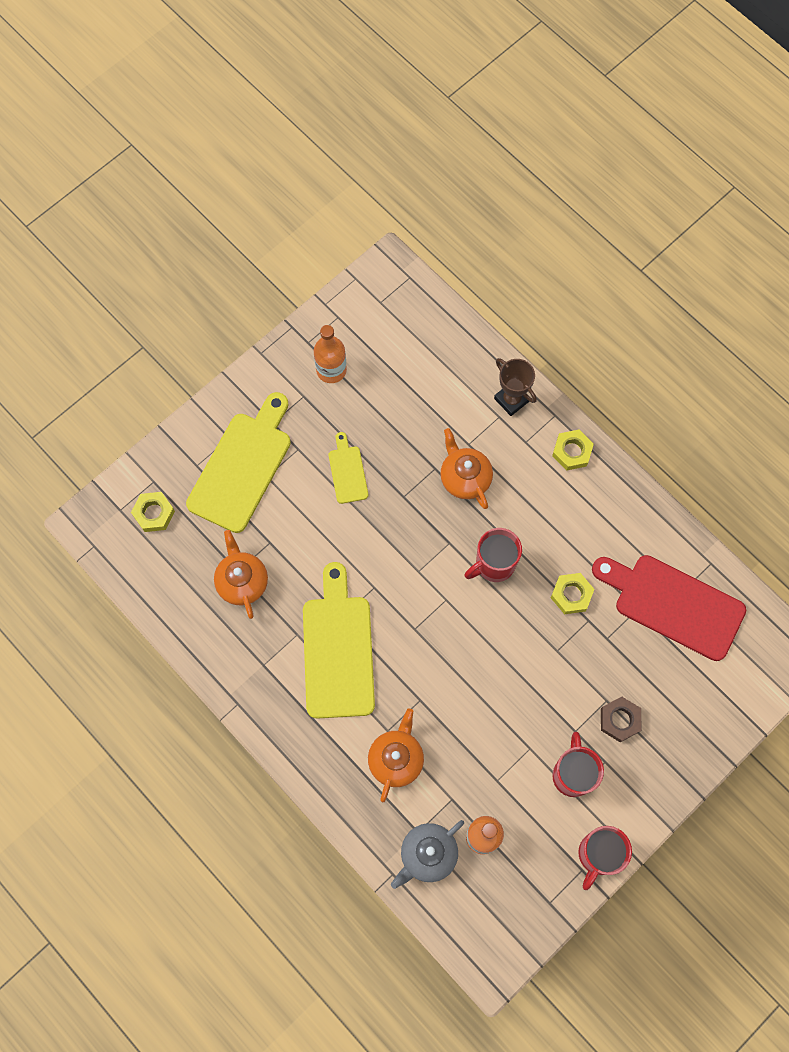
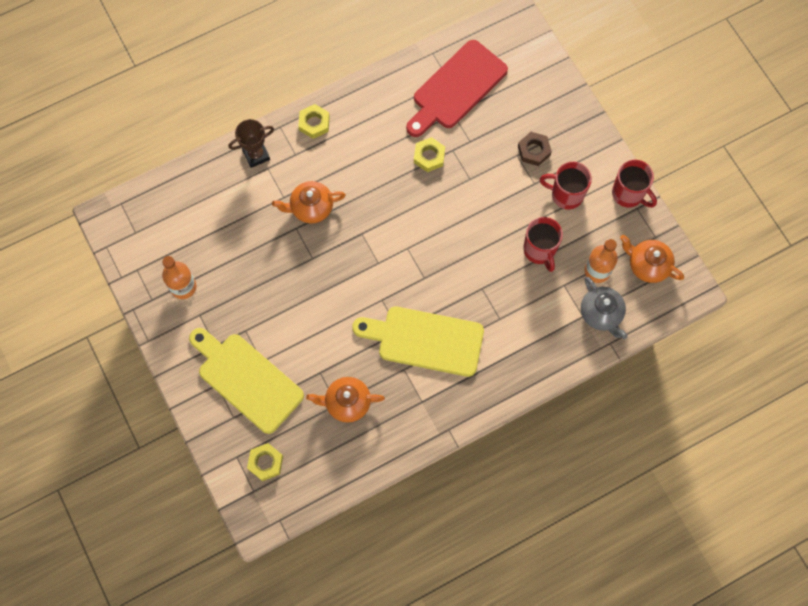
camera: 75 degrees left, 0 degrees up
yellow cutting board [329,432,368,504] -> none
orange teapot [368,709,424,802] -> orange teapot moved to [620,235,684,283]
red mug [464,528,522,582] -> red mug moved to [523,217,563,272]

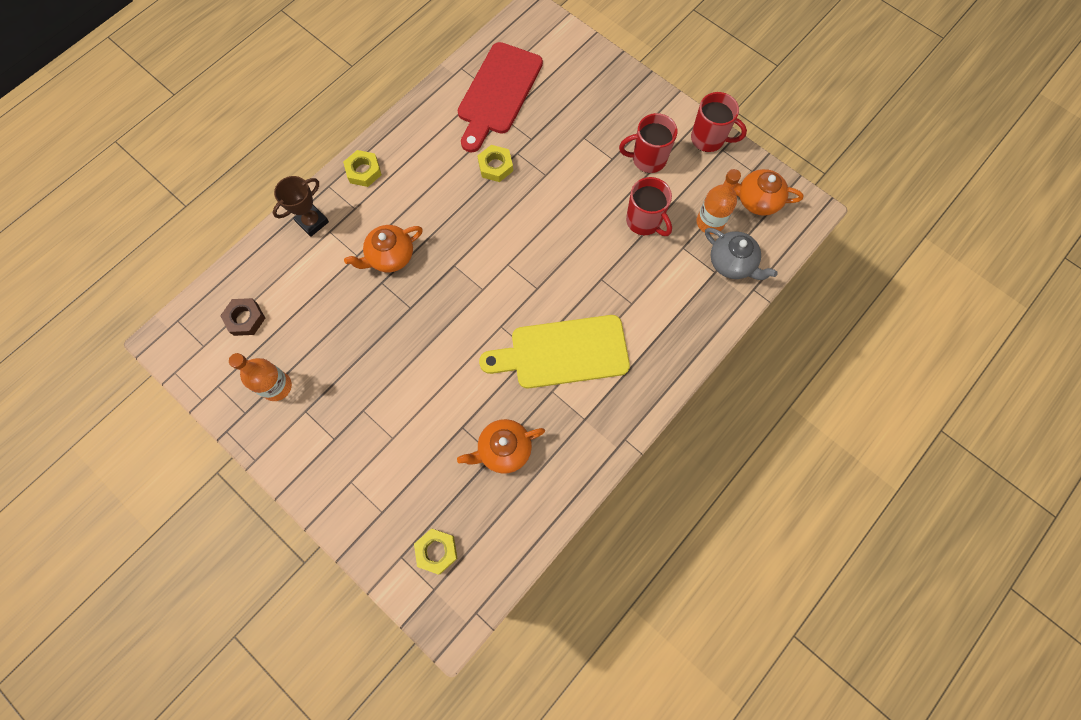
camera: 20 degrees left, 0 degrees up
yellow cutting board [189,328,304,434] -> none
brown nut [518,132,552,166] -> brown nut moved to [220,298,265,336]

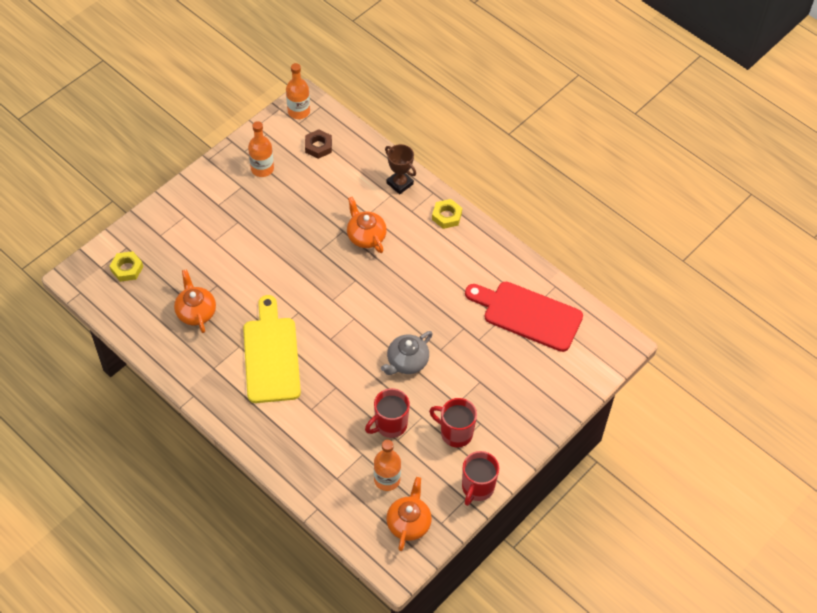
camera: 90 degrees right, 15 degrees down
yellow nut [477,145,513,182] -> none
red mug [619,113,678,173] -> red mug turned 60 degrees counterclockwise [429,398,477,448]
grey teapot [705,228,778,280] -> grey teapot moved to [381,331,433,375]
none -> orange bottle [286,63,310,119]

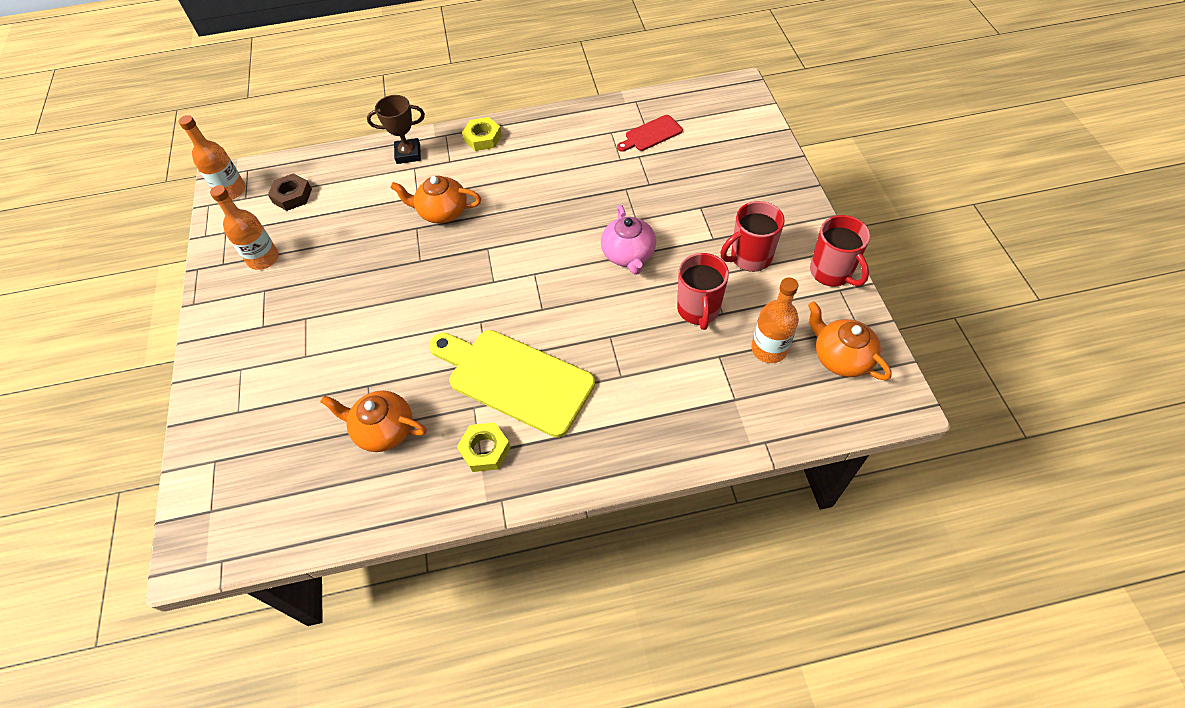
camera: 50 degrees left, 0 degrees up
yellow nut [110,251,143,282] -> yellow nut moved to [457,422,511,472]
grey teapot [381,331,433,375] -> pink teapot [601,205,656,275]
red cutting board [465,282,583,352] -> red cutting board [617,115,683,152], size x0.49

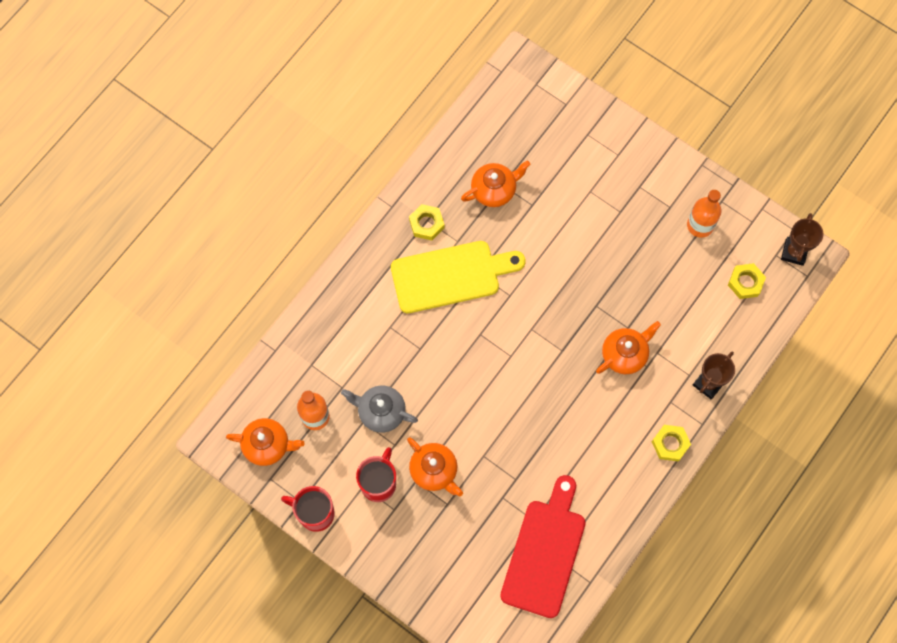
camera: 135 degrees right, 15 degrees up
orange bottle [179,115,246,199] -> brown trophy [781,213,824,266]
brown nut [268,173,312,211] -> yellow nut [728,263,766,299]
pink teapot [601,205,656,275] -> none
red cutting board [617,115,683,152] -> red cutting board [500,475,586,618], size x2.03
red mug [677,253,729,330] -> grey teapot [341,386,418,433]
none -> orange teapot [407,437,463,497]

